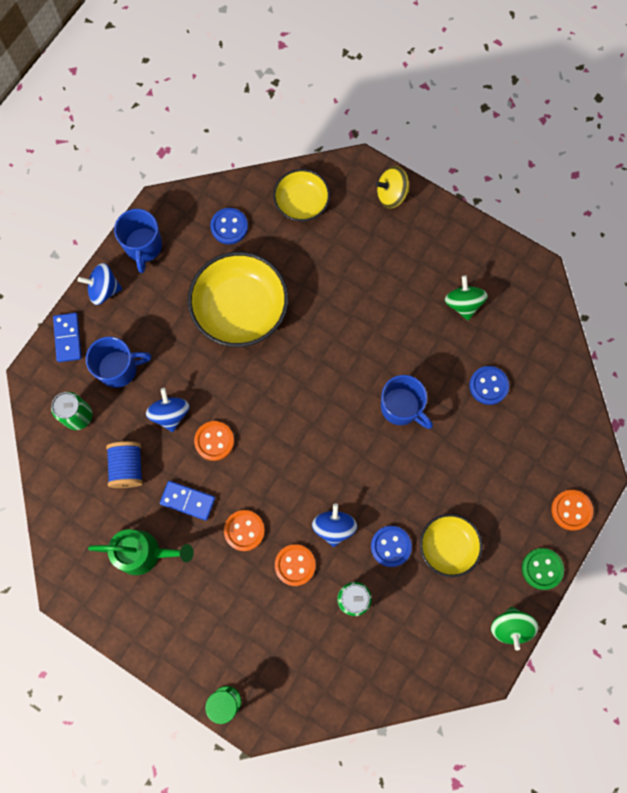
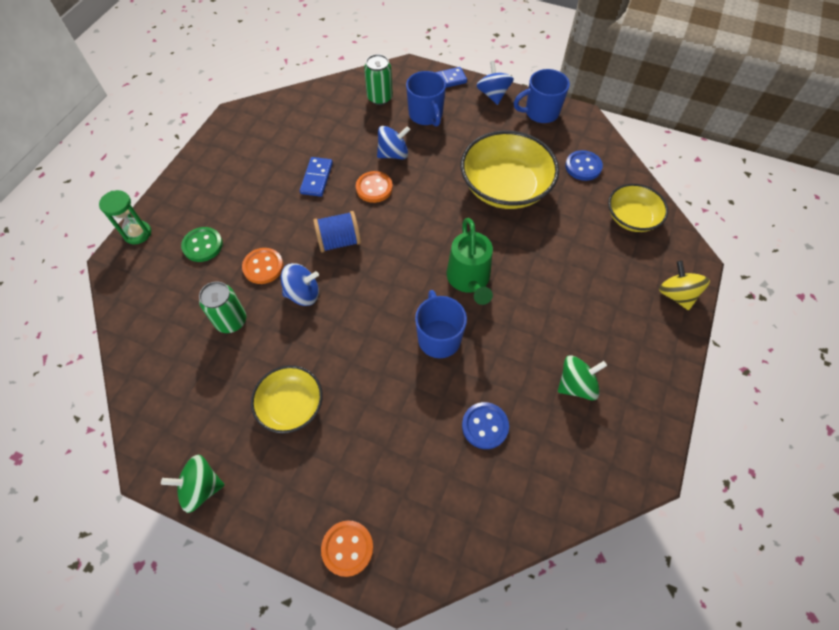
camera: 80 degrees right, 15 degrees down
green watering can [88,529,194,575] -> green watering can moved to [447,218,493,305]
blue spool [106,441,143,488] -> blue spool moved to [313,211,361,252]
orange button [224,510,265,551] -> none
blue button [371,526,412,567] -> none
blue mug [381,375,433,429] -> blue mug turned 135 degrees clockwise [415,290,467,358]
green button [522,548,564,590] -> green button moved to [181,227,223,262]

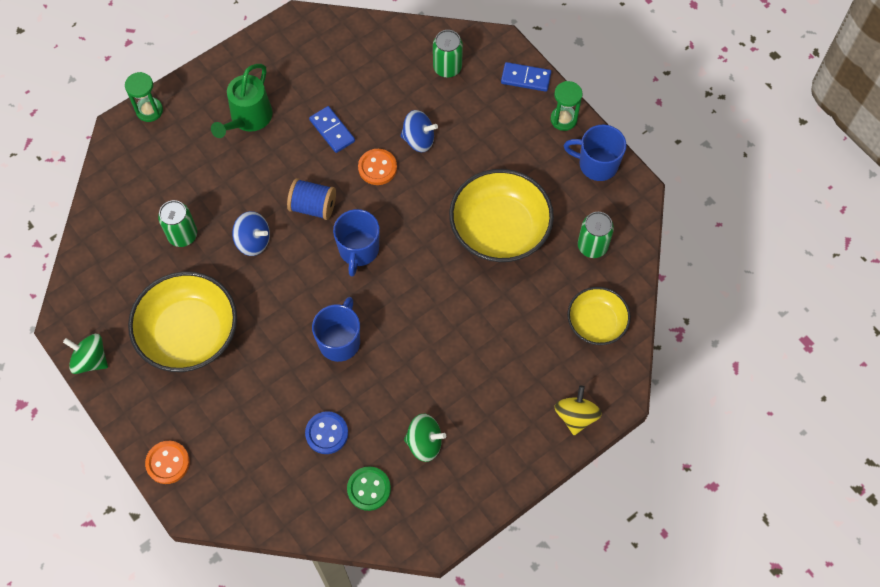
camera: 30 degrees right, 5 degrees up
green button [181,227,223,262] -> green button moved to [347,466,391,511]
orange button [242,248,283,284] -> none
yellow bowl [251,365,323,433] -> yellow bowl [128,271,237,372], size x1.69
blue domino [300,157,333,197] -> blue domino turned 75 degrees counterclockwise [309,106,355,153]
blue mug [406,71,446,127] -> blue mug moved to [333,209,380,277]
green watering can [447,218,493,305] -> green watering can moved to [211,64,273,138]
blue spinning top [476,61,514,105] -> green hourglass [550,81,583,131]
blue button [565,150,603,181] -> green can [578,212,614,258]

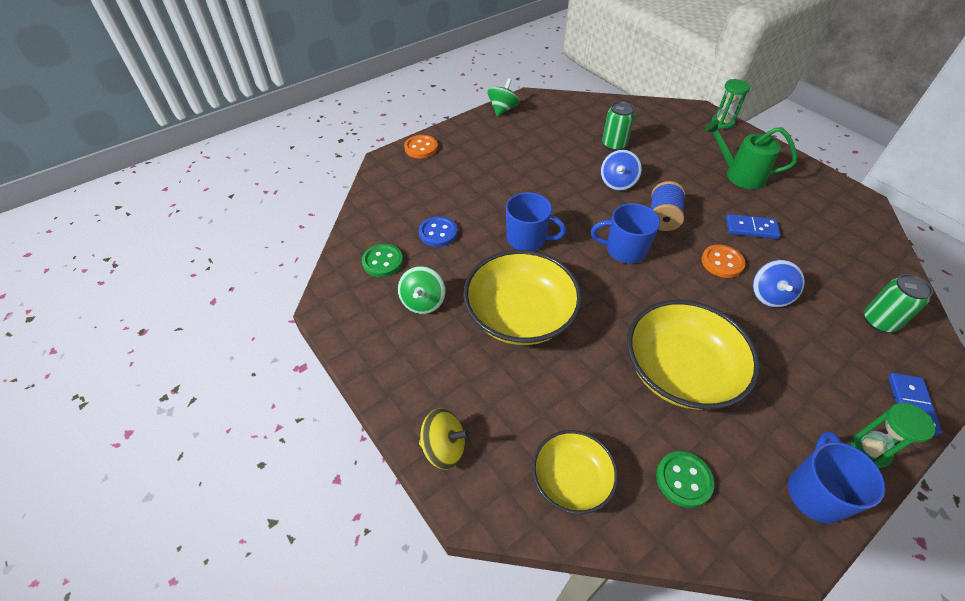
camera: 90 degrees right, 15 degrees down
yellow bowl [128,271,237,372] -> yellow bowl moved to [463,250,582,345]
blue domino [309,106,355,153] -> blue domino turned 45 degrees clockwise [726,214,781,239]
green can [578,212,614,258] -> green button [656,451,714,508]

